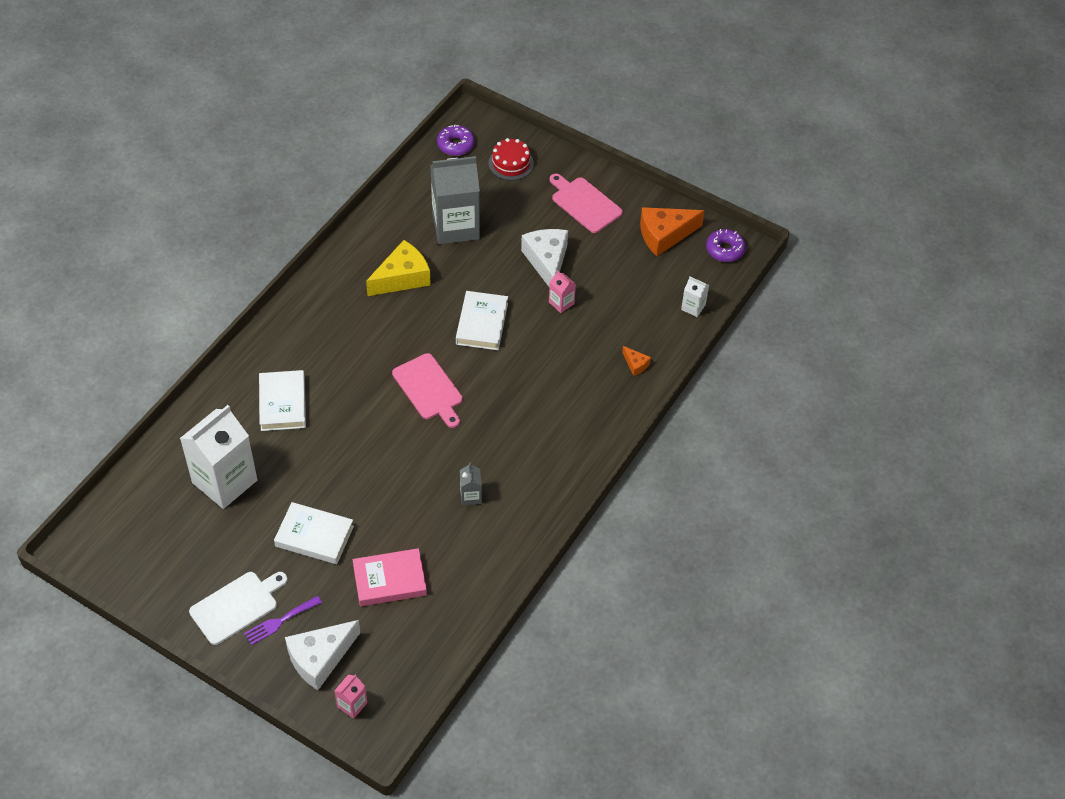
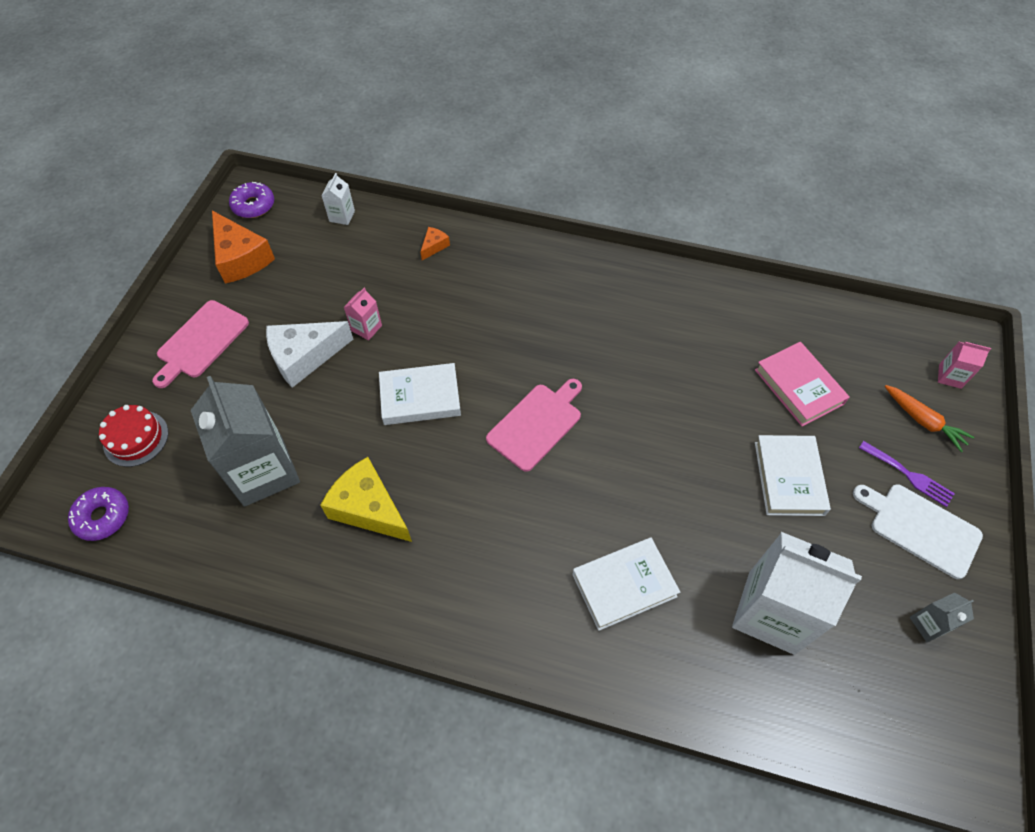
camera: 105 degrees left, 5 degrees up
white cheese [285,620,360,690] -> orange carrot [885,385,974,452]
grey carton [460,463,482,505] -> grey carton moved to [910,593,974,642]

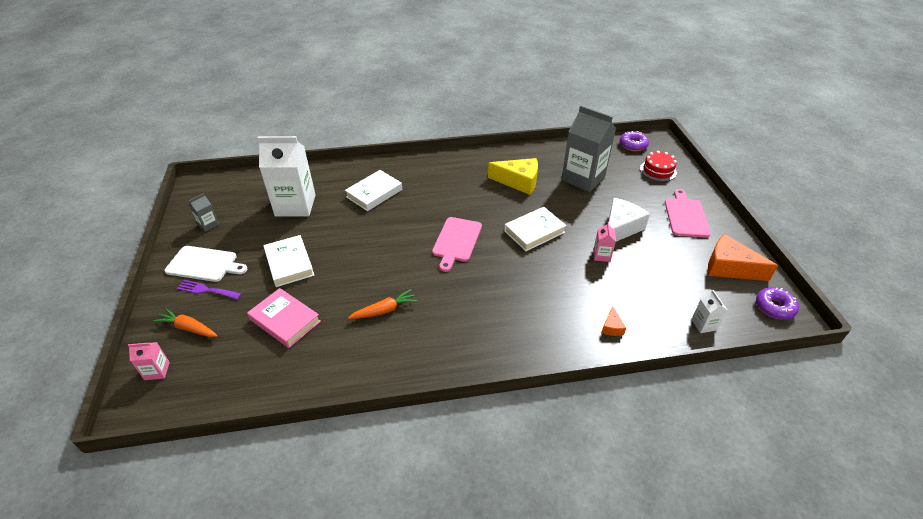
camera: 155 degrees right, 15 degrees down
none -> orange carrot [348,289,417,319]

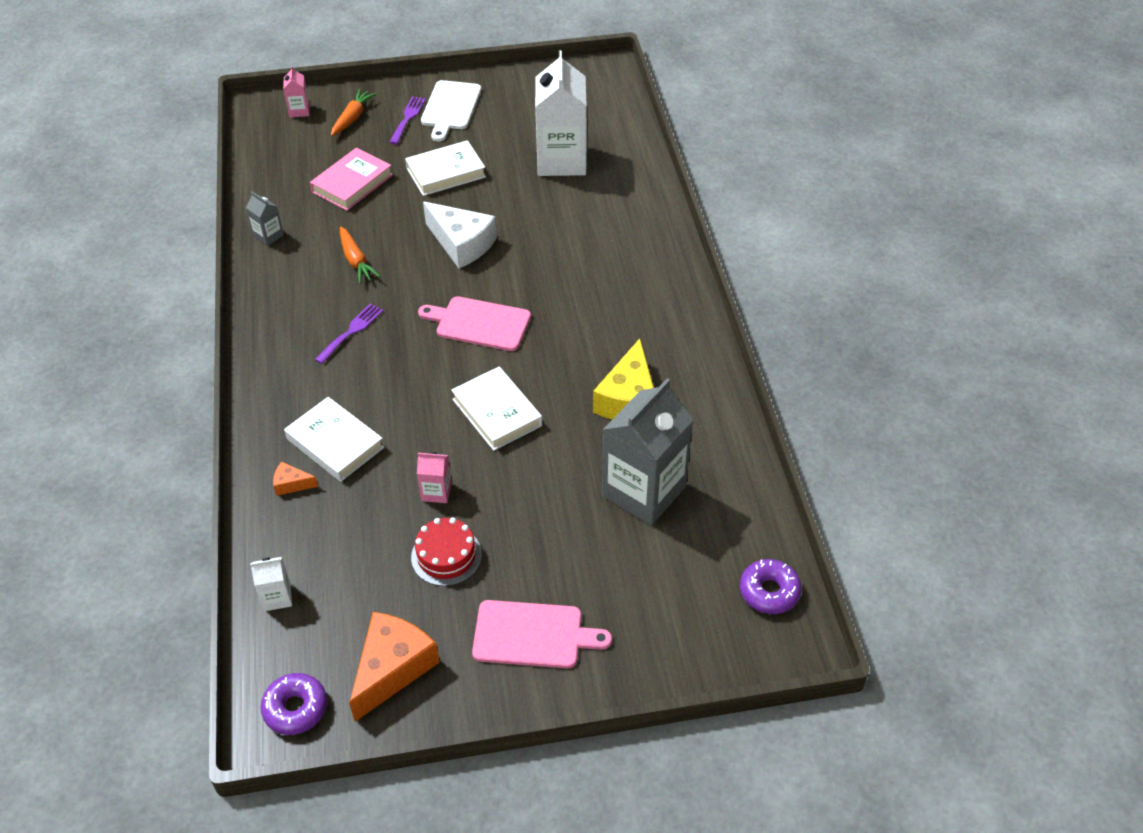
camera: 90 degrees right, 5 degrees up
grey carton [189,193,219,232] -> grey carton moved to [246,192,284,246]
white book [345,170,402,211] -> white book moved to [284,397,384,482]
white cheese [608,198,650,242] -> white cheese moved to [423,202,497,268]
red cake [640,151,677,182] -> red cake moved to [411,518,482,586]
none -> purple fork [315,304,383,364]

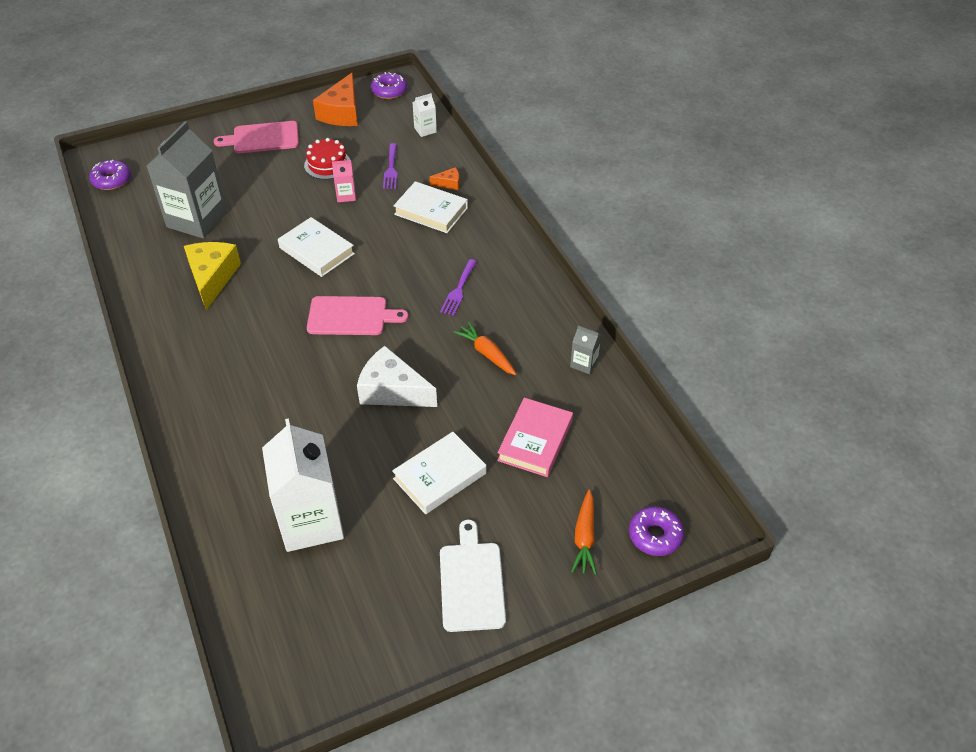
camera: 165 degrees right, 0 degrees up
pink carton [283,66,310,118] -> purple donut [629,506,684,556]
purple fork [390,96,426,144] -> purple fork moved to [383,143,397,189]

